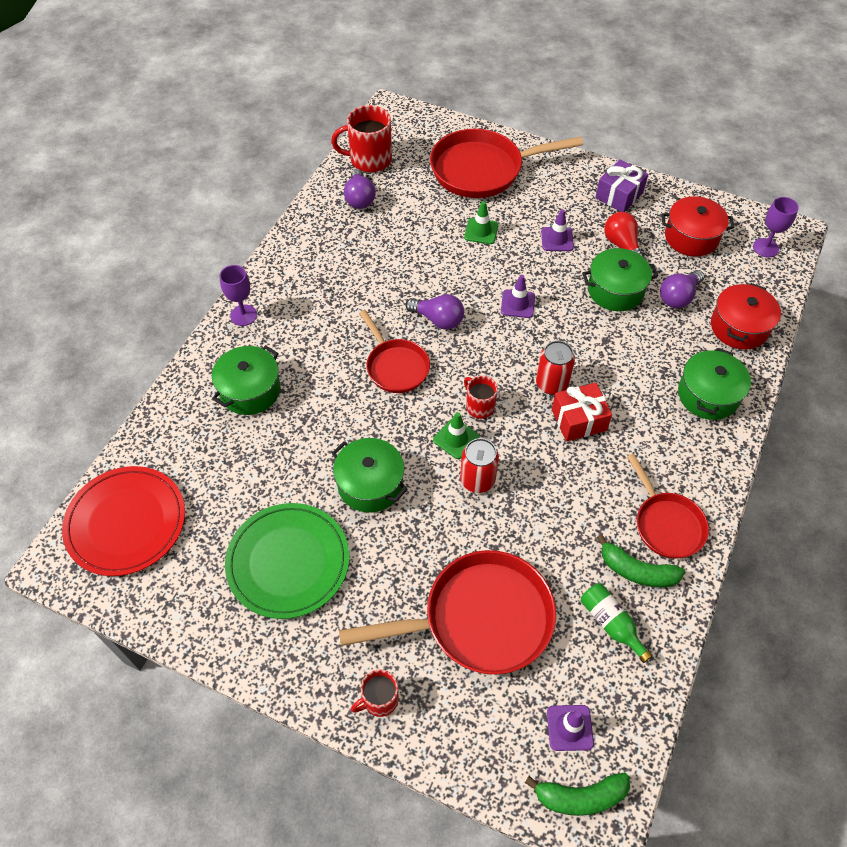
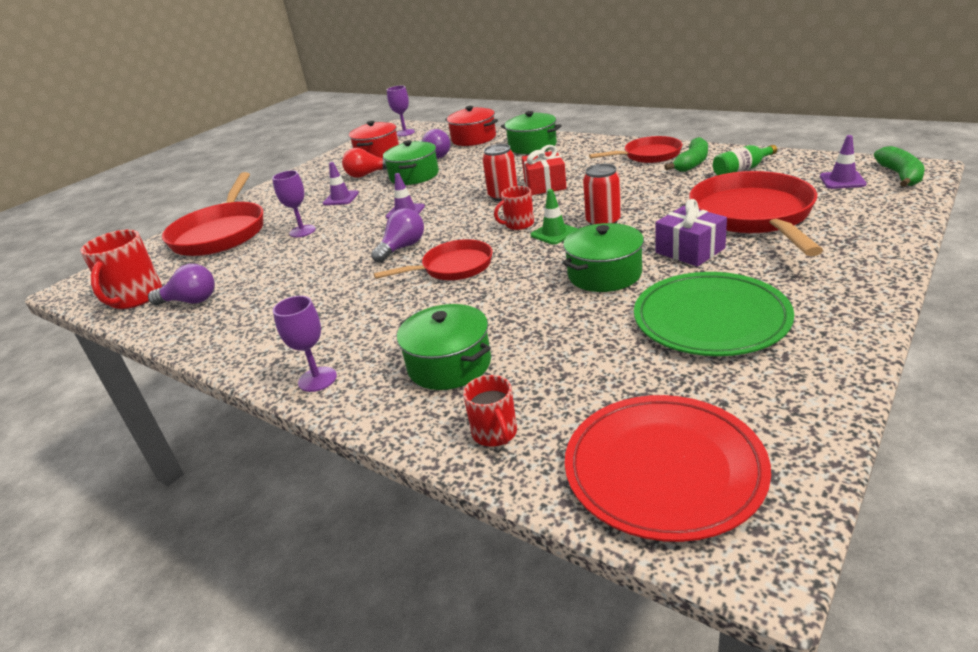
camera: 75 degrees left, 25 degrees down
red mug [351,669,399,717] -> red mug moved to [463,375,517,447]
green traffic cone [464,201,498,244] -> purple goblet [272,170,316,237]
purple gift [595,159,648,212] -> purple gift moved to [655,199,727,266]

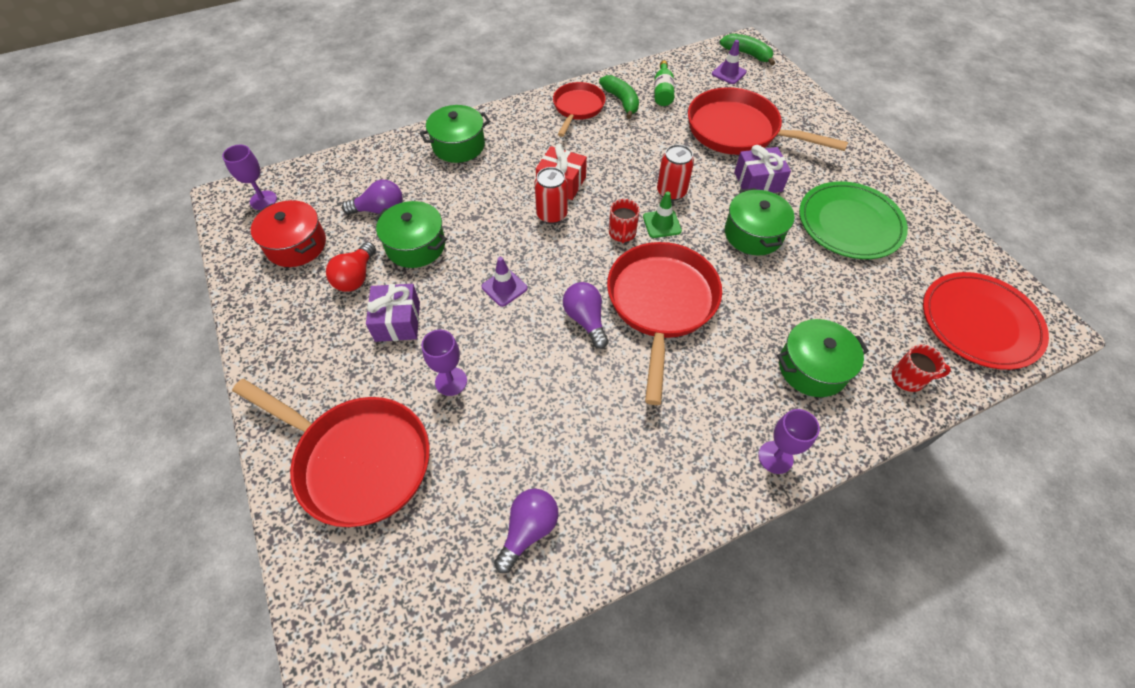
camera: 65 degrees left, 25 degrees up
red mug [80,230,162,309] -> none
purple traffic cone [323,162,359,205] -> purple gift [366,284,420,342]
red pan [374,239,493,280] -> red pan [607,242,722,405], size x1.69
red pot [445,106,498,146] -> none

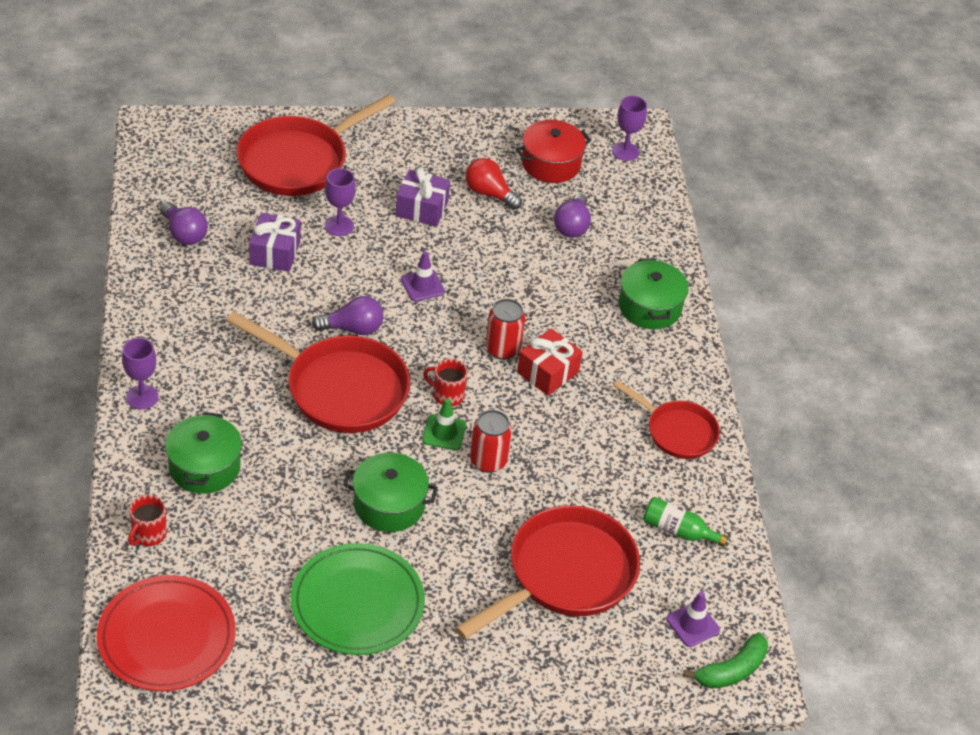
camera: 105 degrees right, 10 degrees down
green pot [375,201,447,268] -> none
green banana [599,75,639,119] -> none
purple gift [734,145,791,193] -> purple gift moved to [249,213,301,272]

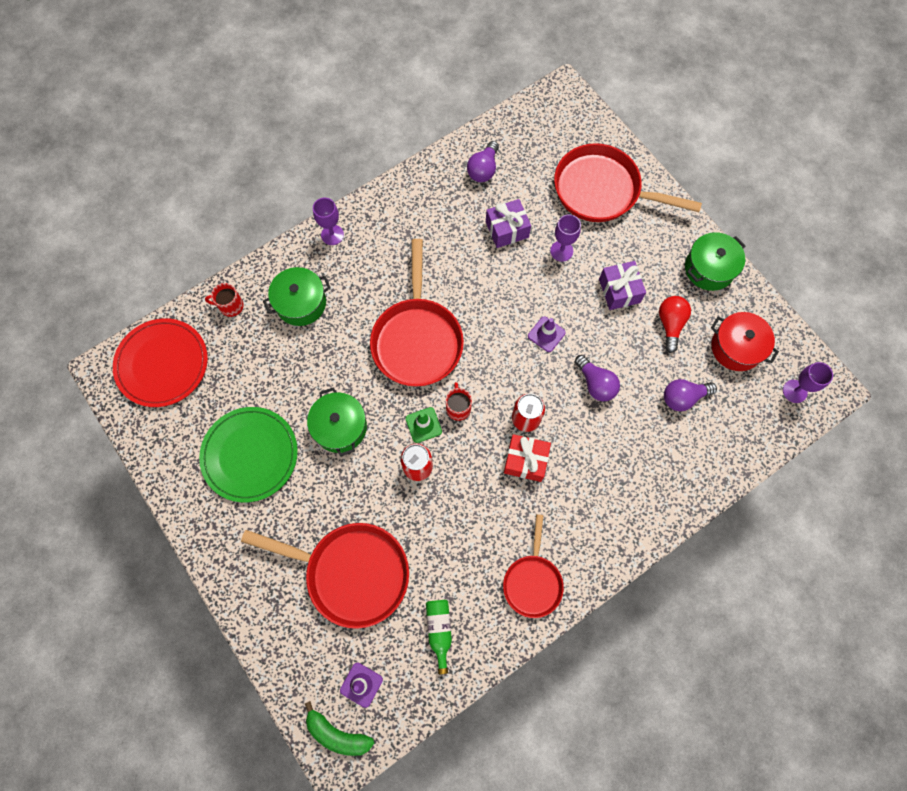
camera: 65 degrees right, 25 degrees up
purple light bulb [312,296,383,335] -> purple light bulb moved to [575,355,620,401]
green pot [619,258,689,329] -> green pot moved to [685,232,745,291]

